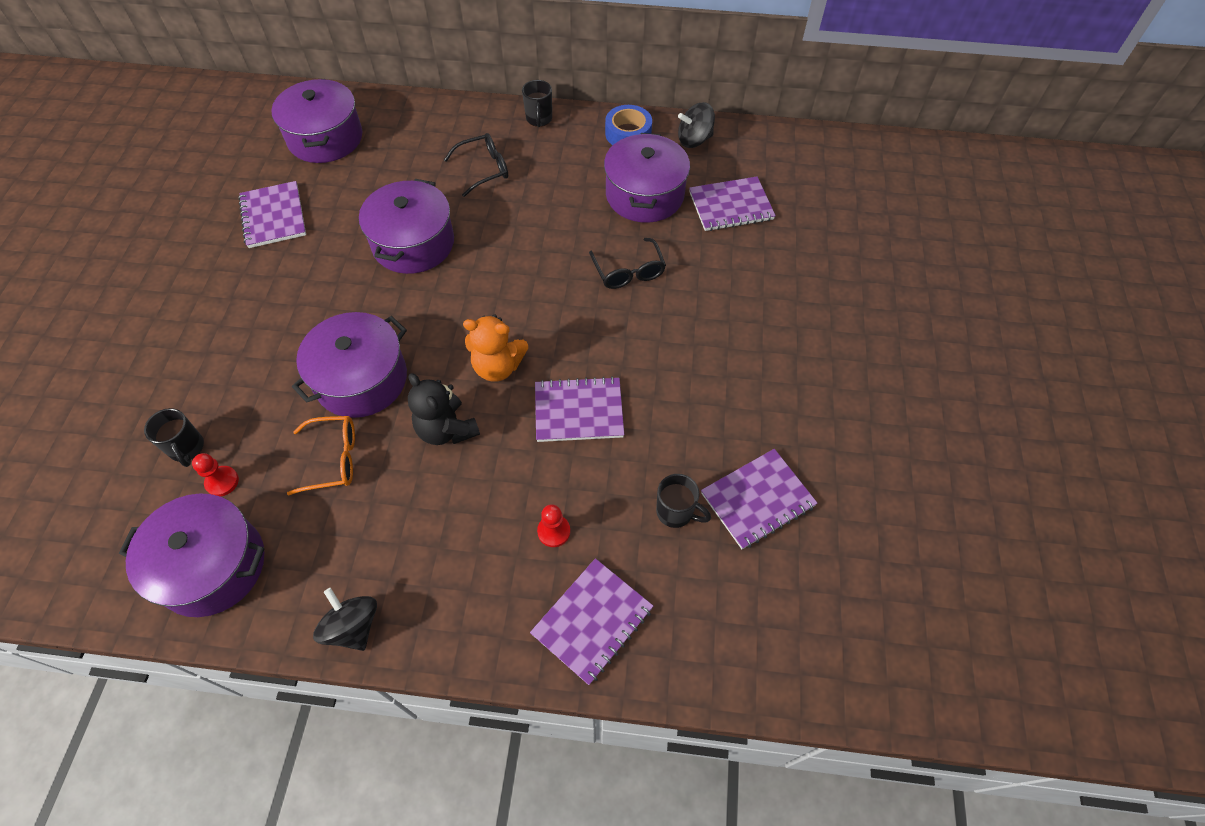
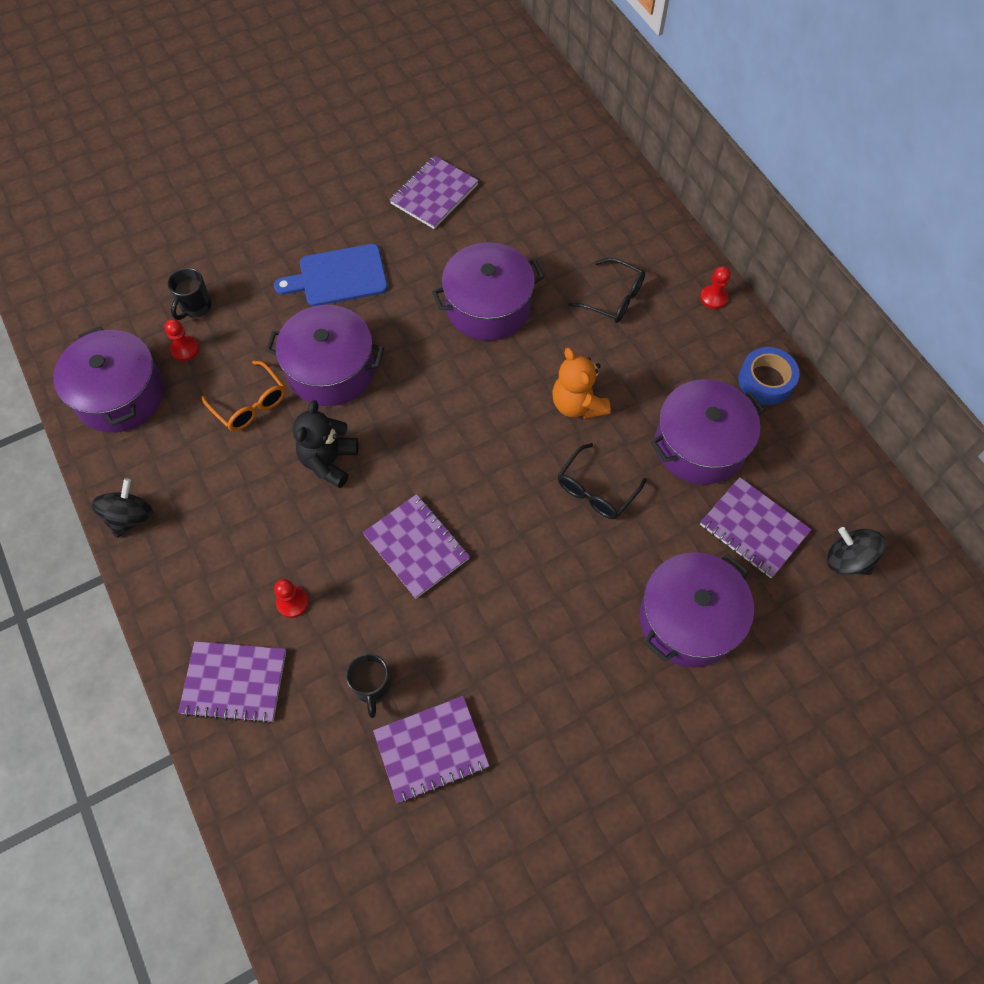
camera: 55 degrees right, 5 degrees up
purple pot [271,79,362,163] -> purple pot moved to [640,552,754,668]
orange teddy bear [463,314,528,382] -> orange teddy bear moved to [552,348,611,419]
black mug [522,80,552,127] -> red pawn [700,266,730,309]
black spinning top [678,102,715,148] -> black spinning top moved to [827,527,886,575]
purple notebook [701,449,818,549] -> purple notebook turned 45 degrees counterclockwise [373,696,489,803]
none -> blue cutting board [274,244,388,306]

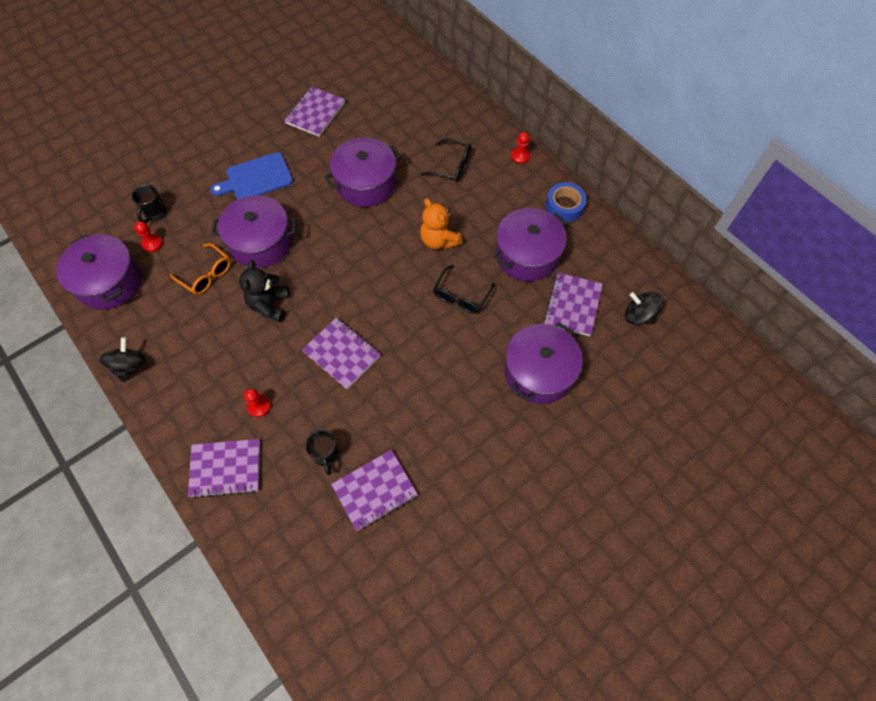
camera: 10 degrees left, 0 degrees up
purple notebook [700,477,811,578] -> purple notebook turned 75 degrees clockwise [544,272,603,336]

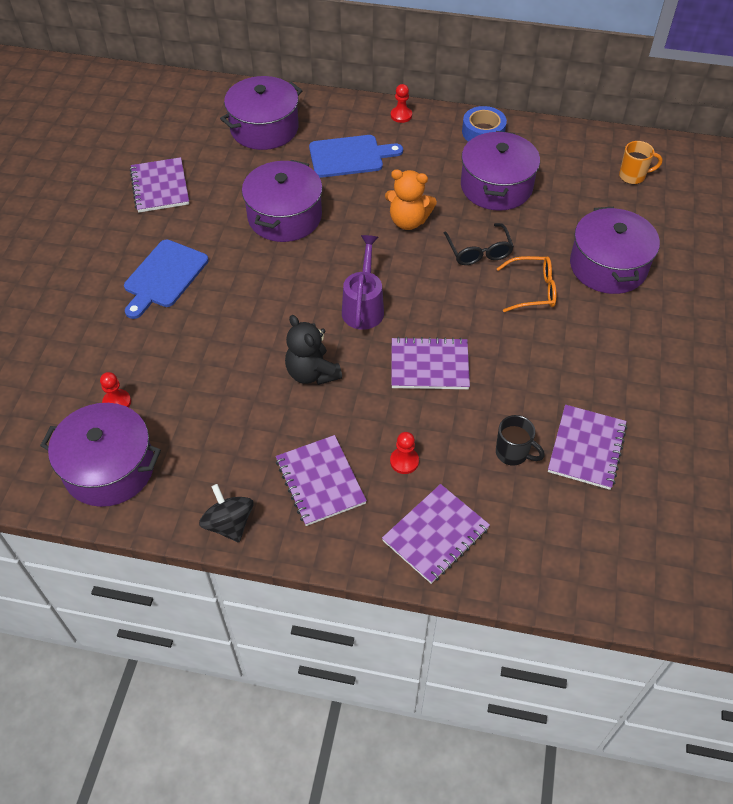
camera: 40 degrees left, 10 degrees down
black mug [132,184,167,223] -> none
orange glasses [170,243,231,295] -> orange glasses moved to [497,256,556,312]
purple pot [211,195,296,268] -> purple pot moved to [220,76,302,150]
black glasses [421,138,471,182] -> blue cutting board [309,135,403,178]
purple notebook [544,272,603,336] -> purple notebook moved to [276,435,367,526]
black spinning top [625,292,663,325] -> orange mug [619,141,663,184]
none -> purple watering can [342,235,384,330]

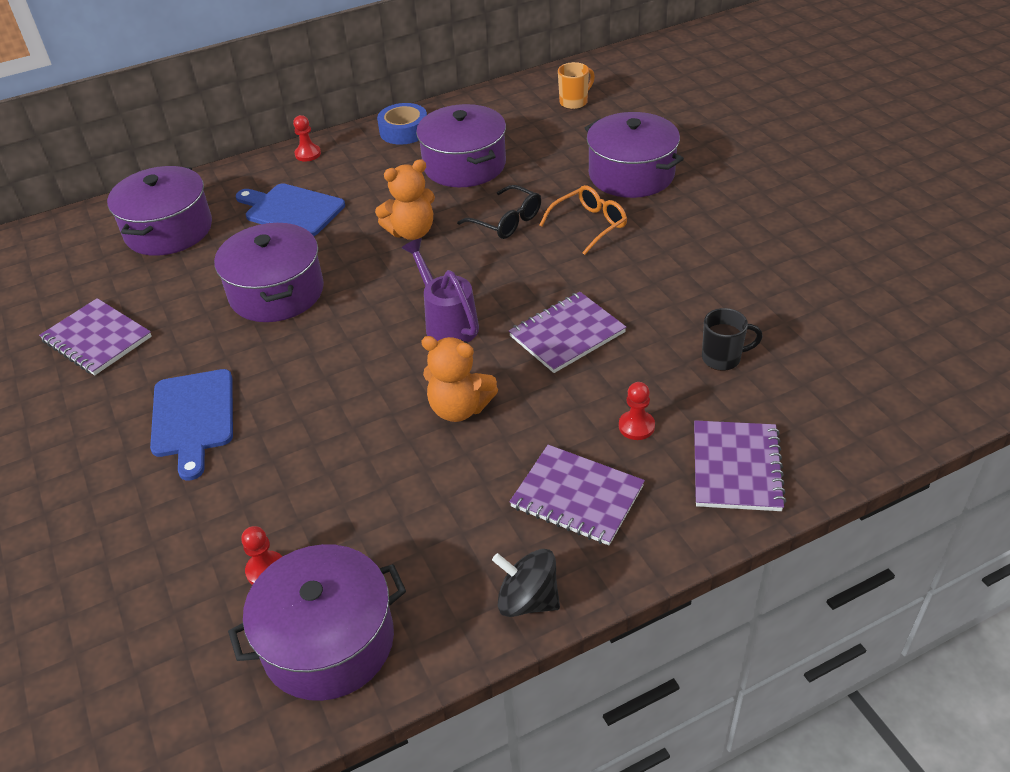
camera: 35 degrees left, 10 degrees down
black teddy bear [285,315,342,385] -> orange teddy bear [421,336,498,422]
blue cutting board [309,135,403,178] -> blue cutting board turned 105 degrees counterclockwise [236,183,345,236]
purple notebook [548,405,627,490] -> none

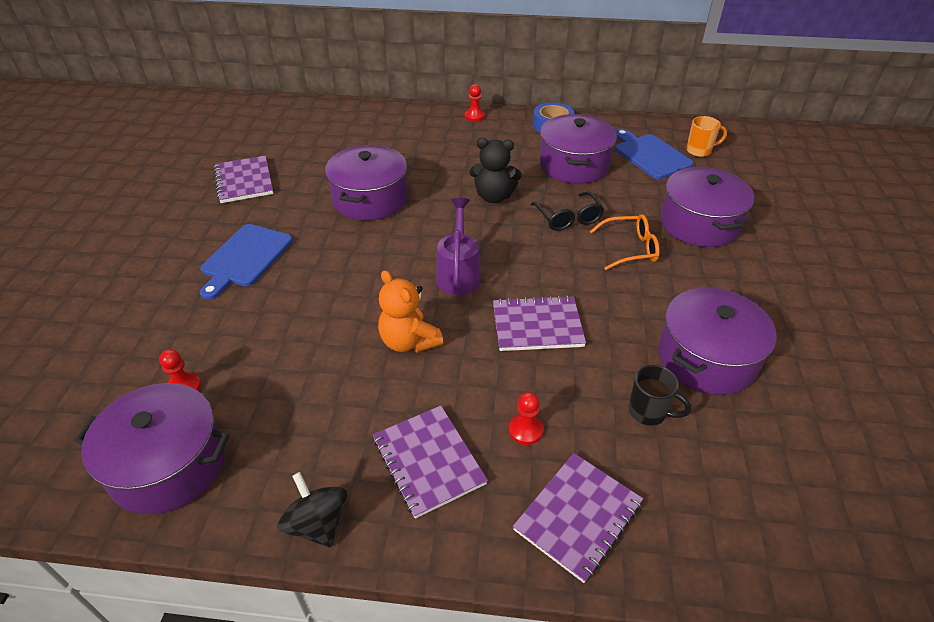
camera: 30 degrees right, 0 degrees up
purple pot [107,166,212,256] -> purple pot moved to [658,288,777,395]
blue cutting board [236,183,345,236] -> blue cutting board moved to [615,128,694,179]
orange teddy bear [375,159,435,240] -> black teddy bear [470,138,522,203]

